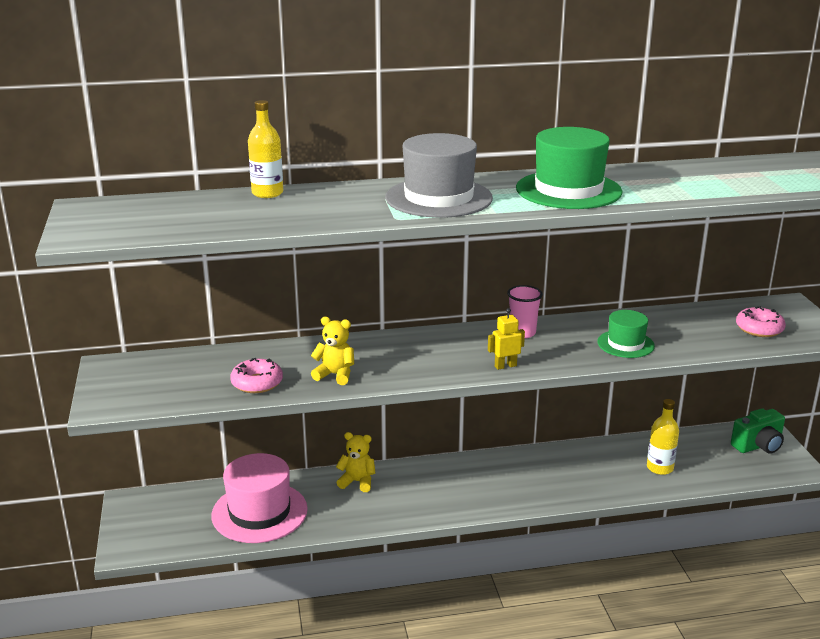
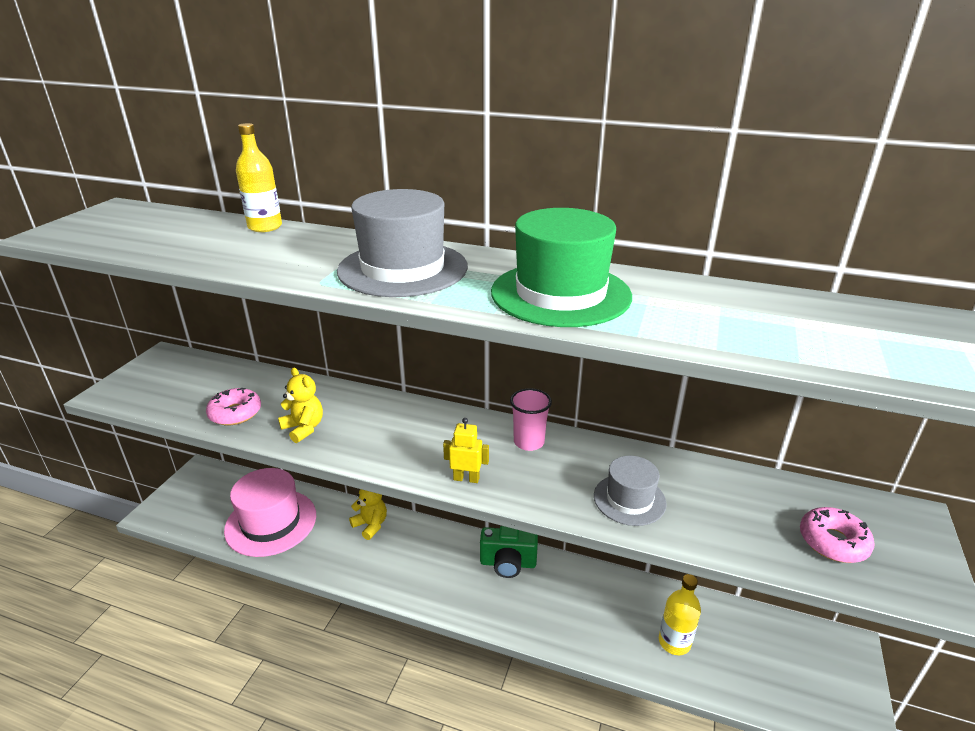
camera: 30 degrees right, 5 degrees up
green hat [597,310,655,358] -> grey hat [594,456,667,526]
green camera [731,408,785,454] -> green camera moved to [480,526,538,578]

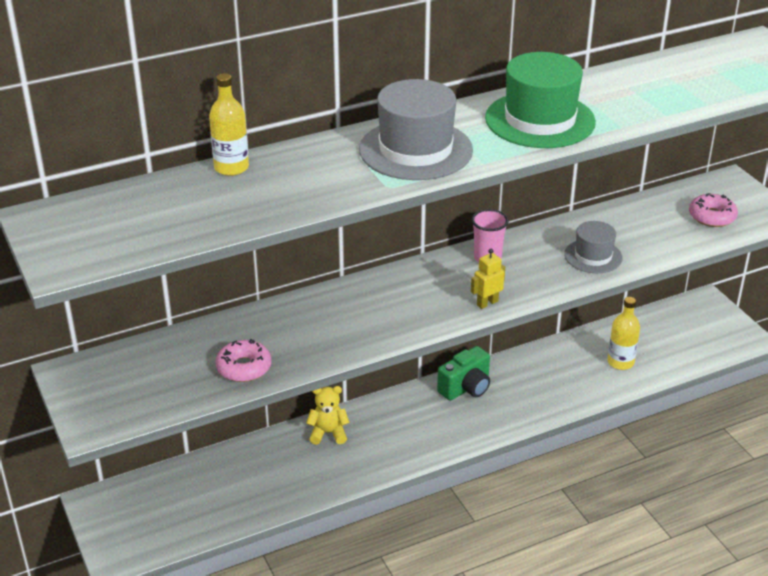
camera: 45 degrees left, 5 degrees up
pink hat [224,468,316,557] -> none
yellow teddy bear [278,367,323,443] -> none

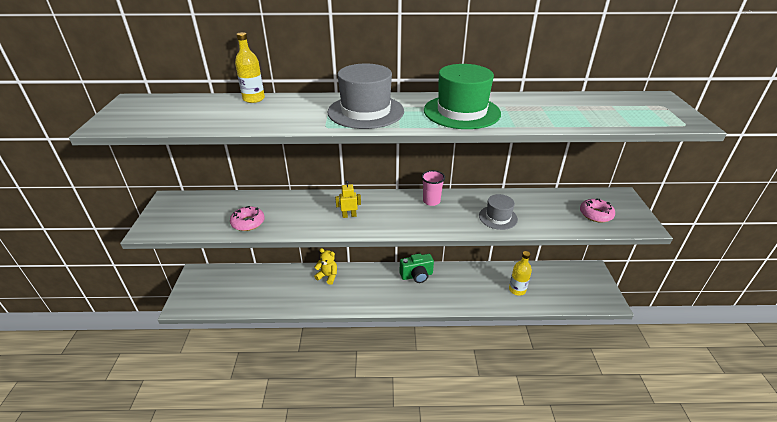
camera: 25 degrees right, 0 degrees up
yellow robot [471,249,505,309] -> yellow robot moved to [335,181,361,218]

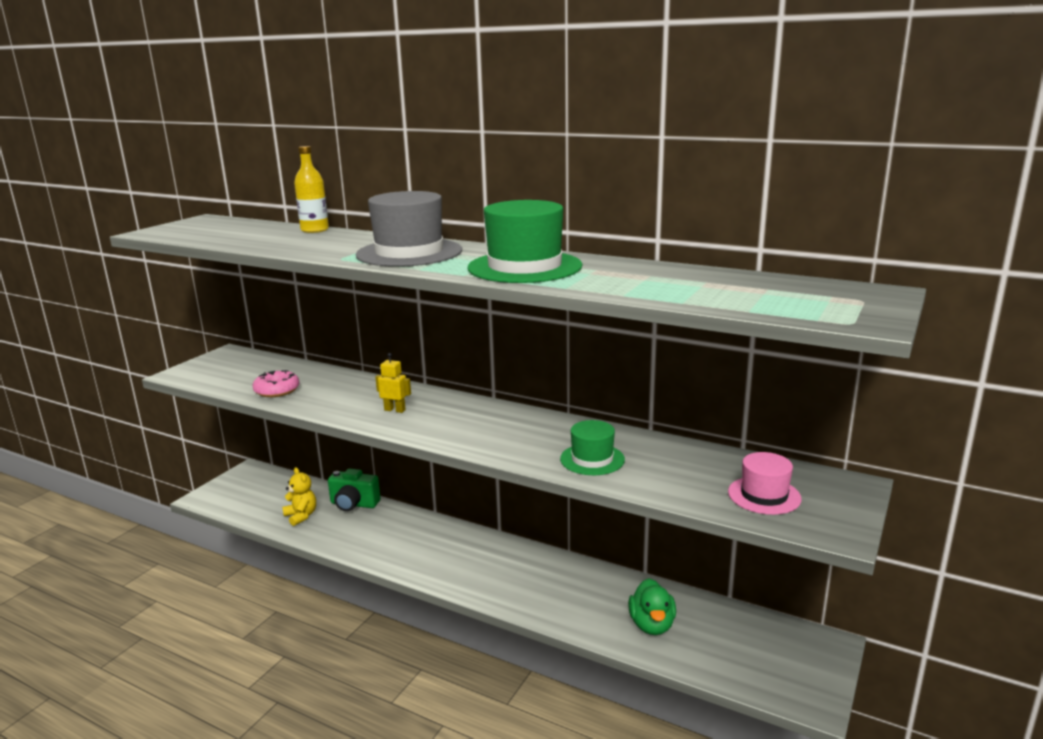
camera: 30 degrees right, 15 degrees down
yellow teddy bear [314,248,337,285] -> yellow teddy bear moved to [282,467,316,526]
green camera [400,253,434,283] -> green camera moved to [328,468,381,511]
pink cup [422,170,445,206] -> none
grey hat [479,194,518,230] -> green hat [560,420,625,475]
yellow bottle [509,251,532,296] -> green duck [628,578,676,635]
pink donut [580,199,615,223] -> pink hat [728,452,802,515]

